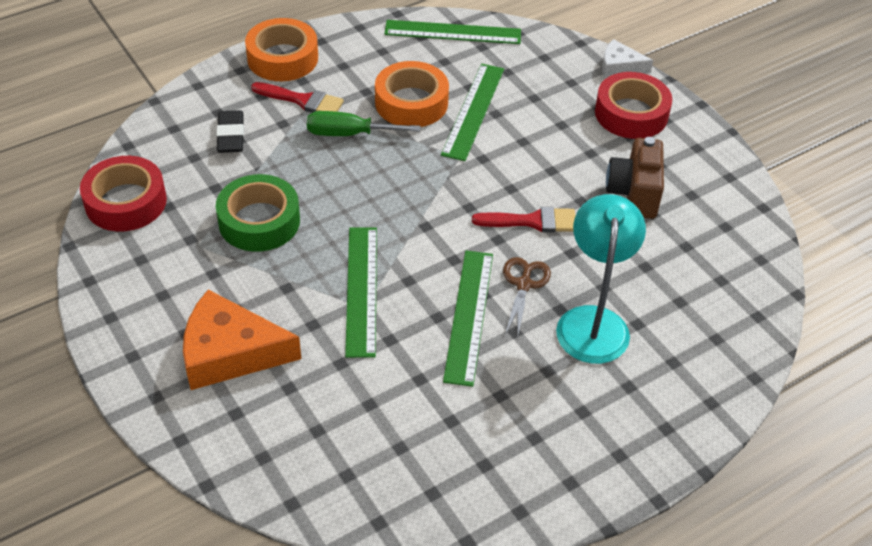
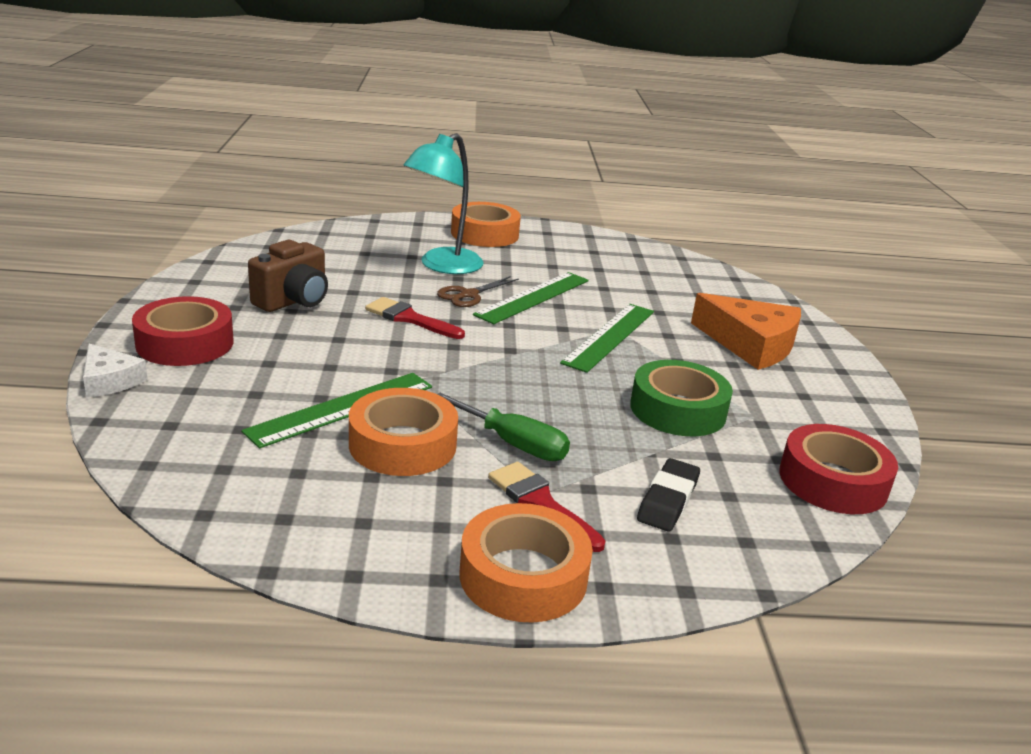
camera: 150 degrees left, 20 degrees down
green ruler [384,20,521,44] -> none
none -> orange tape [451,202,521,247]

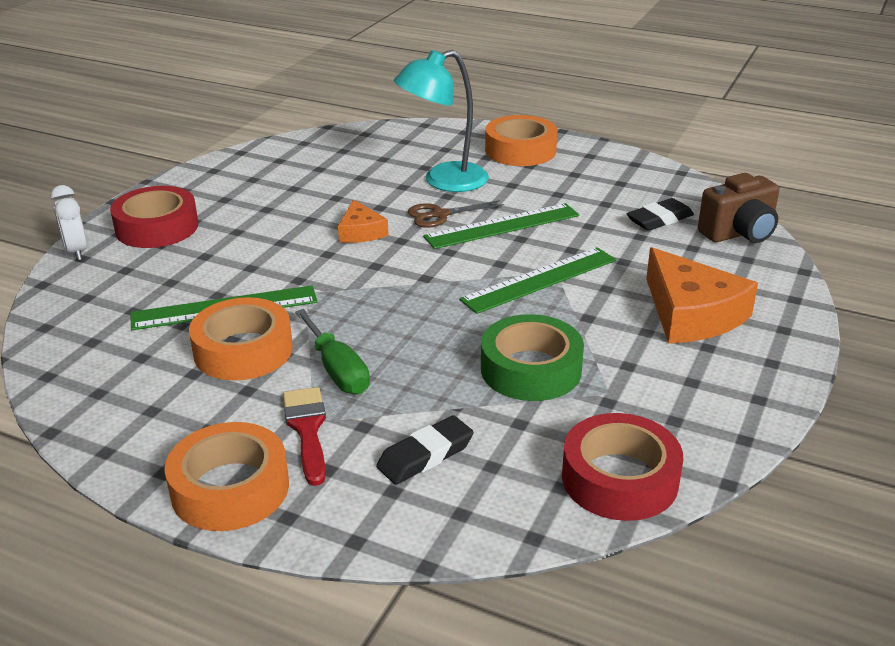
camera: 30 degrees right, 5 degrees up
white cheese [83,344,148,398] -> white clock [50,185,87,261]
brown camera [248,240,328,312] -> brown camera moved to [698,173,779,243]
red brush [365,297,465,339] -> orange cheese [338,199,389,243]
none -> black eraser [626,198,694,231]

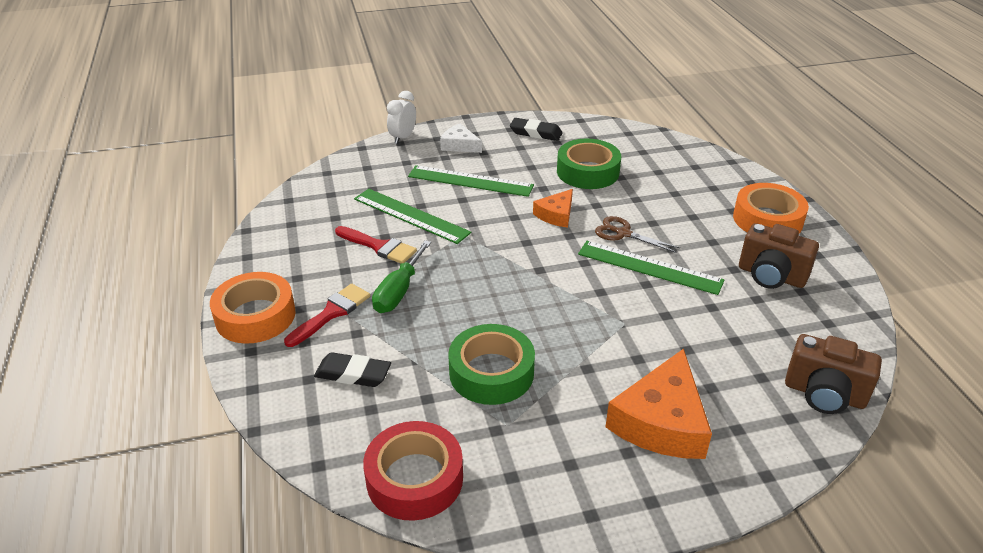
camera: 50 degrees right, 5 degrees up
red tape [110,186,198,248] -> white cheese [440,123,482,153]
orange tape [189,297,293,380] -> red brush [335,226,417,263]
turquoise lamp [394,50,489,192] -> none
green ruler [459,247,616,314] -> green ruler moved to [408,165,534,197]
black eraser [626,198,694,231] -> black eraser moved to [510,118,563,141]
none -> green tape [557,138,621,189]
none -> brown camera [739,223,819,289]

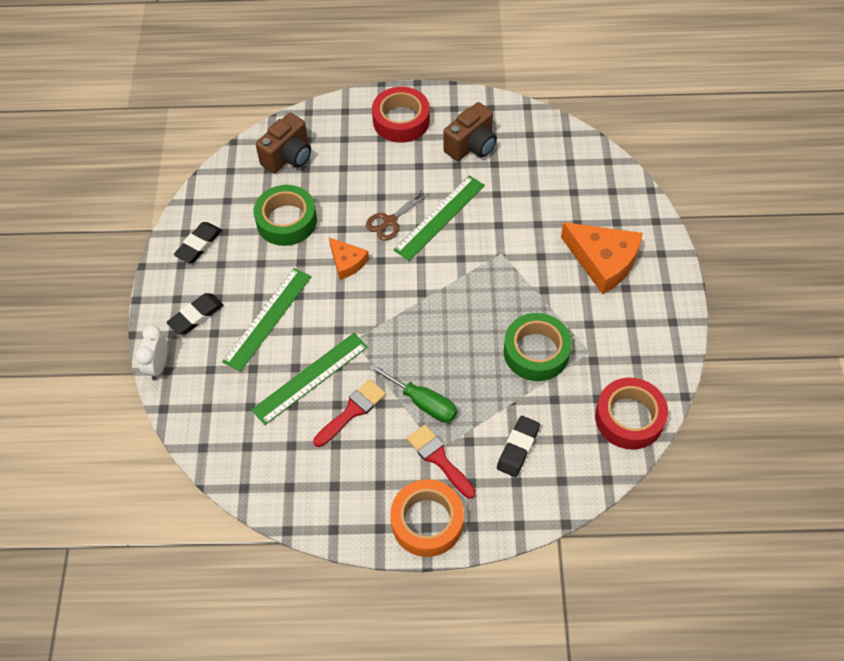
camera: 75 degrees left, 20 degrees up
white clock [387,91,416,144] -> white clock turned 60 degrees clockwise [135,325,167,380]
white cheese [440,123,482,153] -> black eraser [166,293,224,335]
orange tape [733,183,809,233] -> red tape [372,87,430,143]
brown camera [785,334,882,414] -> brown camera moved to [256,113,311,173]

